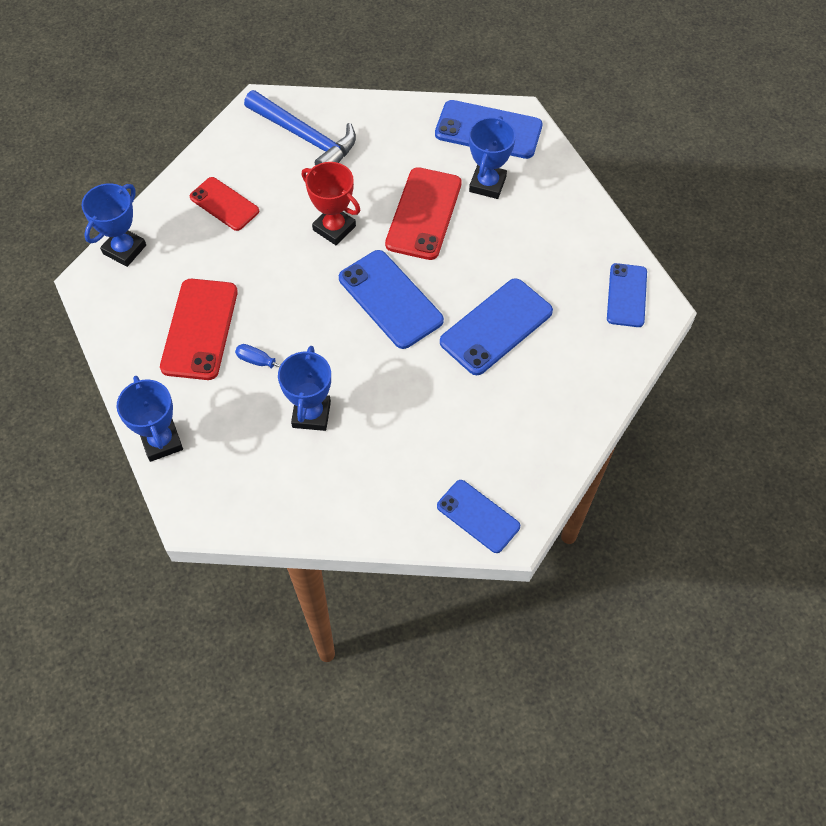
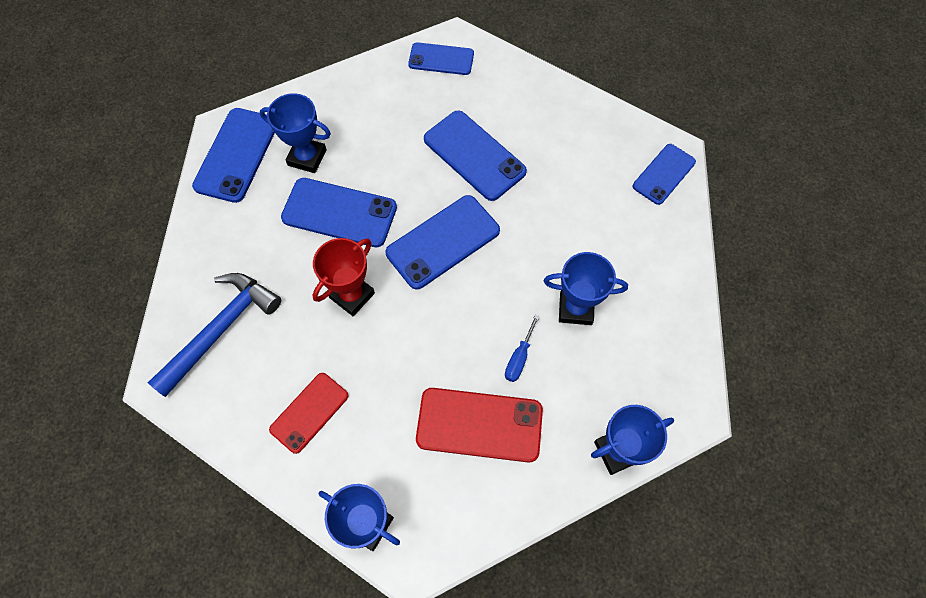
camera: 90 degrees left, 5 degrees up
red phone [385,167,462,260] -> blue phone [281,178,397,247]

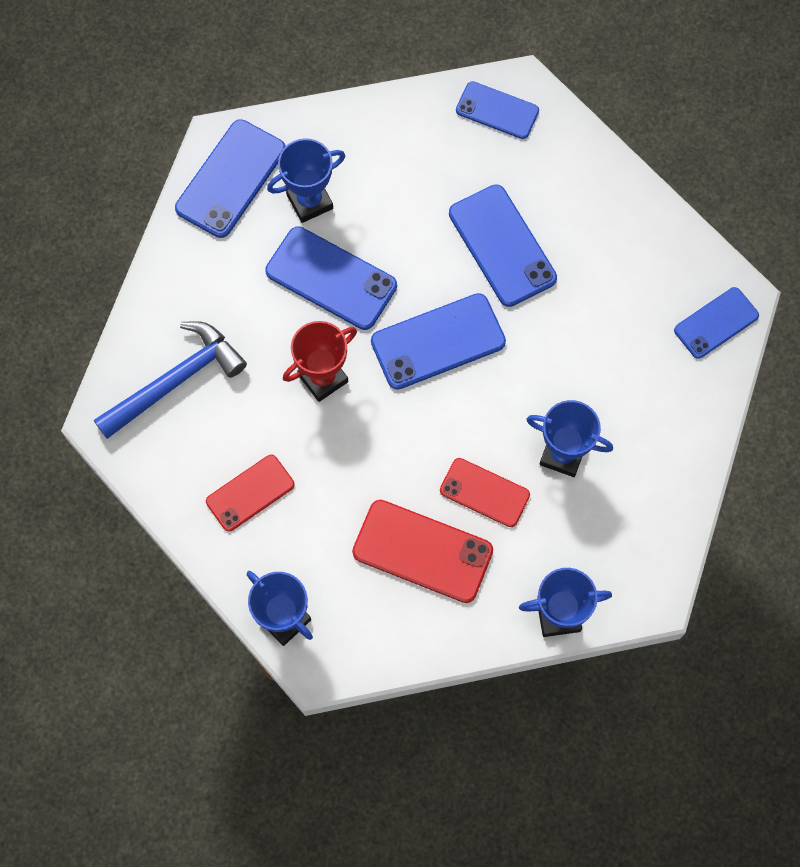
camera: 15 degrees right, 5 degrees up
blue trophy [260,93,331,173] -> blue trophy turned 60 degrees counterclockwise [267,138,345,223]
blue screwdriver [505,315,540,382] -> red phone [440,458,530,527]

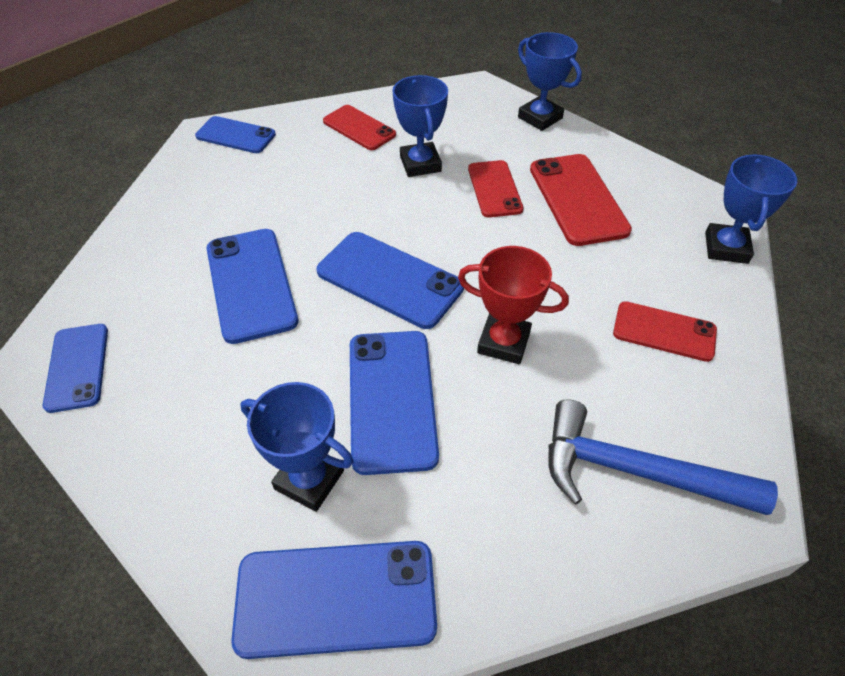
camera: 125 degrees left, 20 degrees down
blue phone [449,184,557,307] -> blue phone turned 45 degrees counterclockwise [206,229,298,344]
none -> red phone [323,105,396,150]

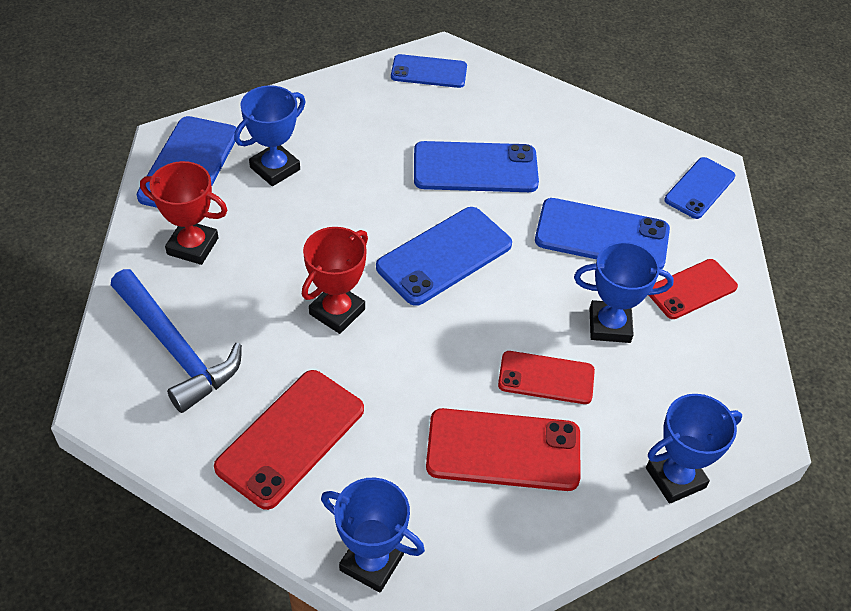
camera: 105 degrees right, 0 degrees up
blue phone [350,331,439,475] -> blue phone moved to [535,198,670,269]
blue hammer [548,399,778,515] -> blue hammer turned 105 degrees clockwise [111,269,242,413]
red phone [613,301,717,362] -> red phone [214,370,364,510], size x1.54
none -> red trophy [140,161,228,265]

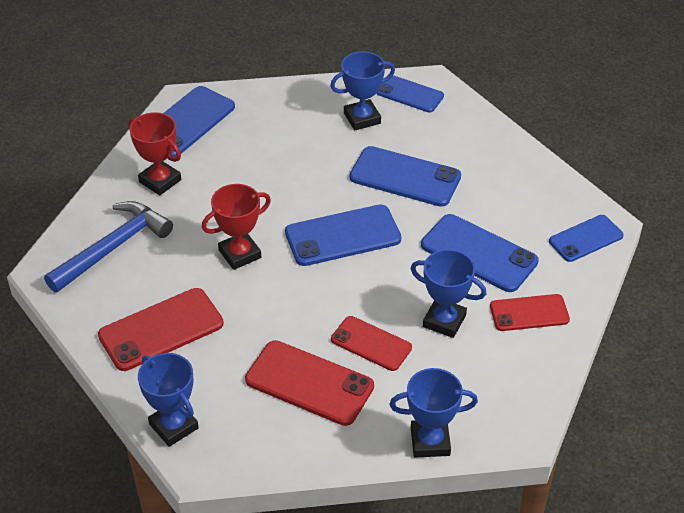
camera: 25 degrees right, 5 degrees down
blue hammer [111,269,242,413] -> blue hammer turned 120 degrees counterclockwise [44,201,173,292]
blue trophy [234,85,305,186] -> blue trophy moved to [330,51,395,130]

